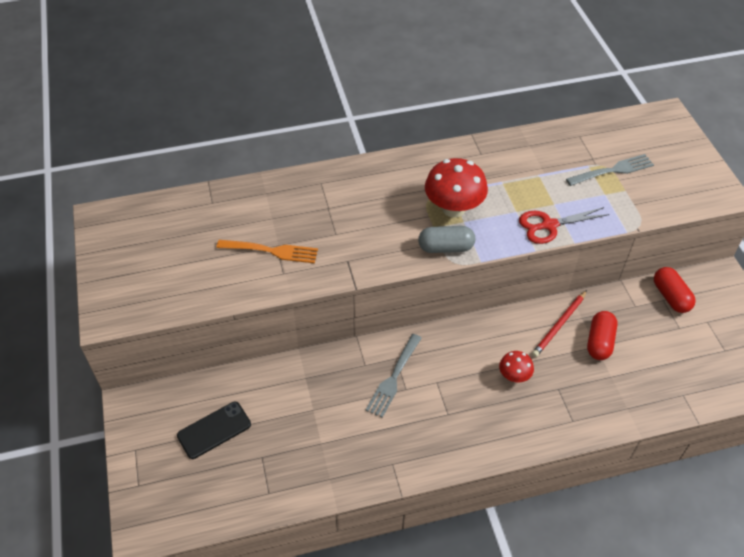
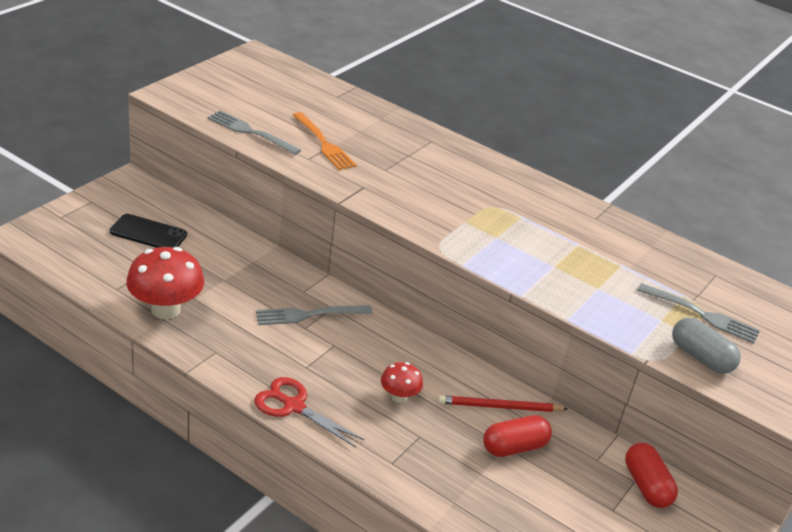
camera: 45 degrees right, 15 degrees down
grey capsule [418,226,475,253] -> grey capsule moved to [672,318,741,374]
red mushroom [425,158,488,218] -> red mushroom moved to [126,247,204,319]
red scissors [519,207,609,244] -> red scissors moved to [254,377,365,448]
red capsule [654,267,696,313] -> red capsule turned 45 degrees counterclockwise [625,443,678,508]
none -> grey fork [207,110,301,155]

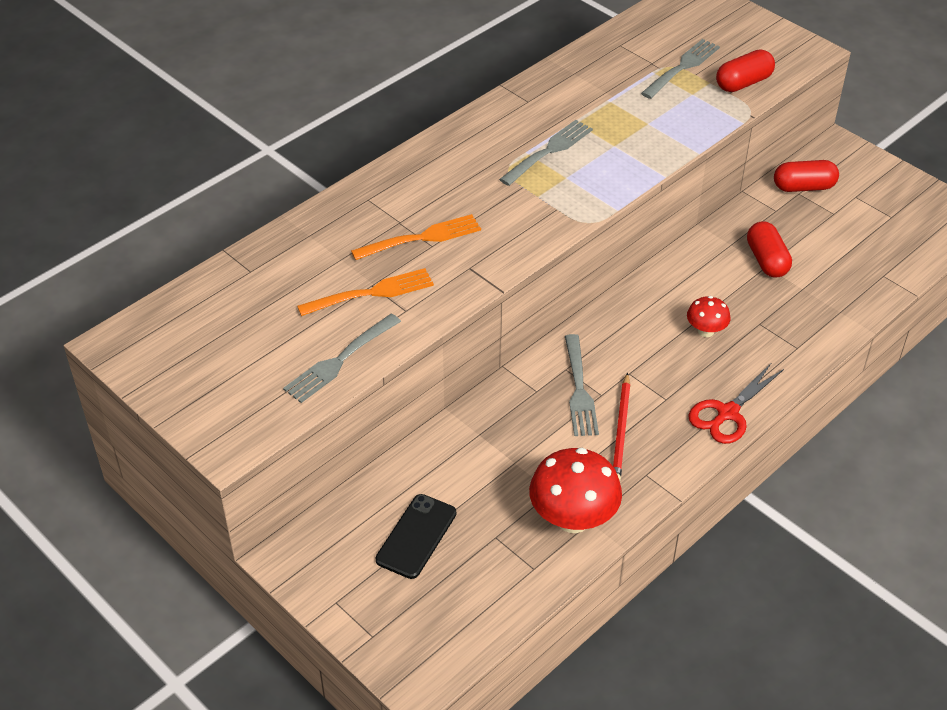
camera: 75 degrees left, 10 degrees up
red pencil [438,395,568,412] -> red pencil moved to [613,373,630,480]
grey capsule [672,318,741,374] -> red capsule [716,49,775,92]
none -> orange fork [351,214,481,260]
none -> grey fork [499,120,593,186]

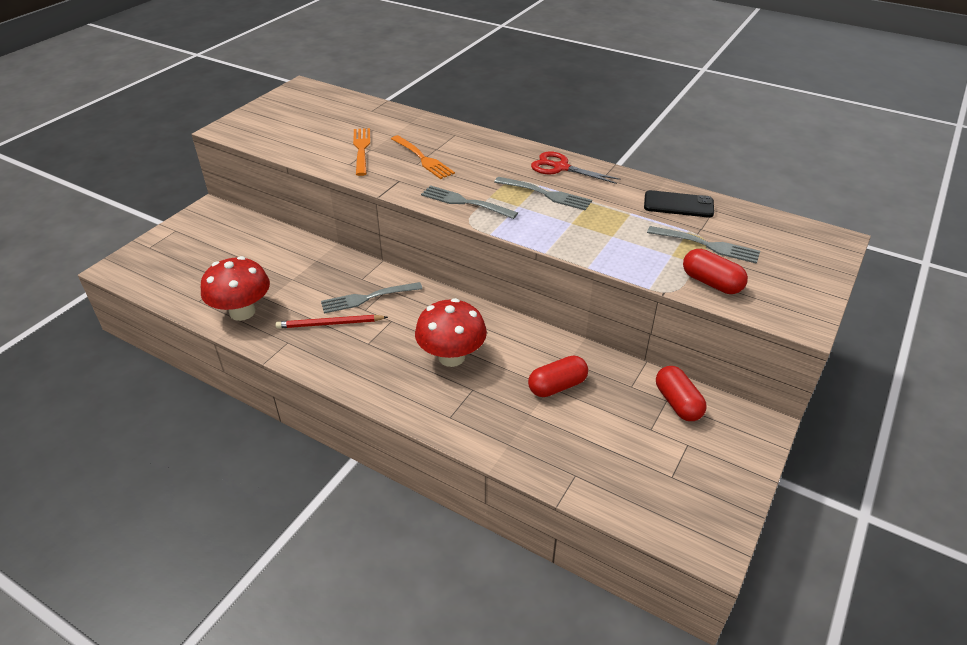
camera: 75 degrees right, 5 degrees down
grey fork [283,314,401,403] -> grey fork moved to [421,185,518,219]
orange fork [297,268,434,316] -> orange fork turned 150 degrees counterclockwise [353,128,370,176]
black phone [375,494,456,579] -> black phone moved to [644,190,714,218]
red mushroom [687,296,731,337] -> red mushroom [415,298,487,367], size x1.88
red scissors [688,363,784,444] -> red scissors moved to [531,151,621,184]

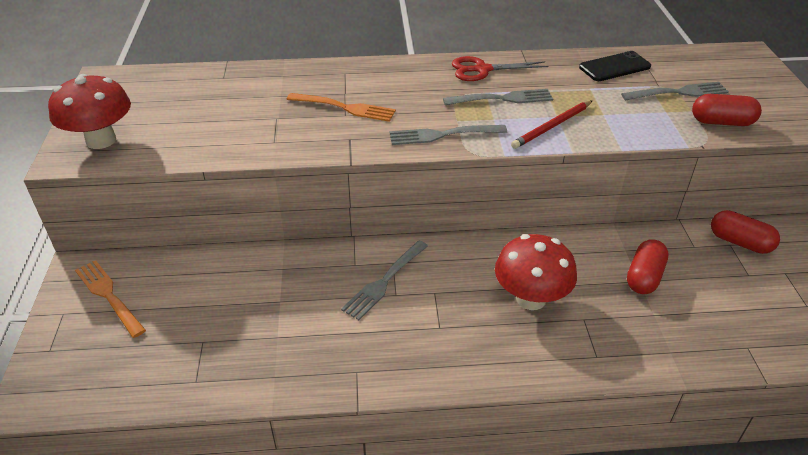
camera: 35 degrees left, 0 degrees up
red mushroom [201,256,270,321] -> red mushroom moved to [48,74,131,149]
red pencil [275,315,388,328] -> red pencil moved to [511,100,593,149]
orange fork [353,128,370,176] -> orange fork moved to [75,260,146,338]

